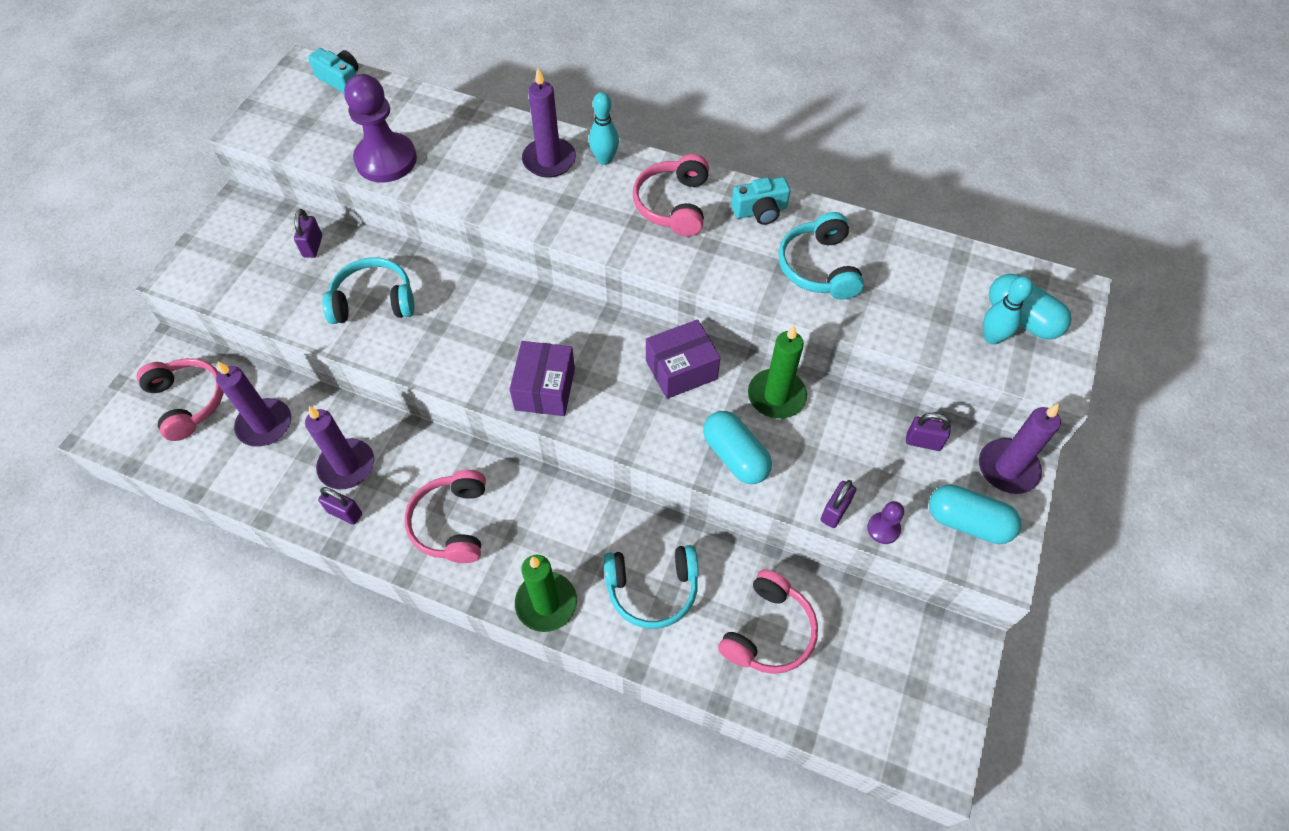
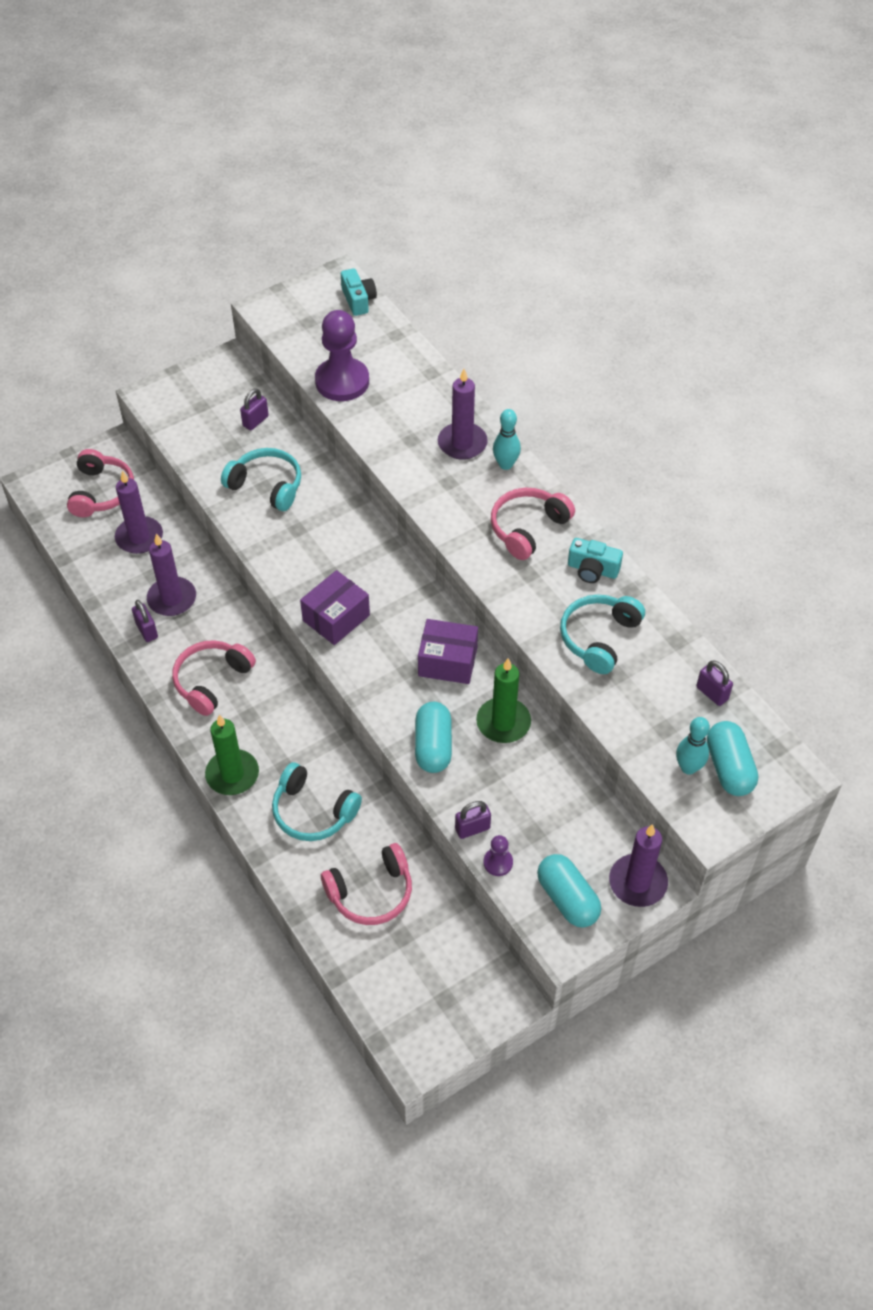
camera: 35 degrees right, 5 degrees down
purple padlock [906,412,951,451] -> purple padlock moved to [696,660,733,706]

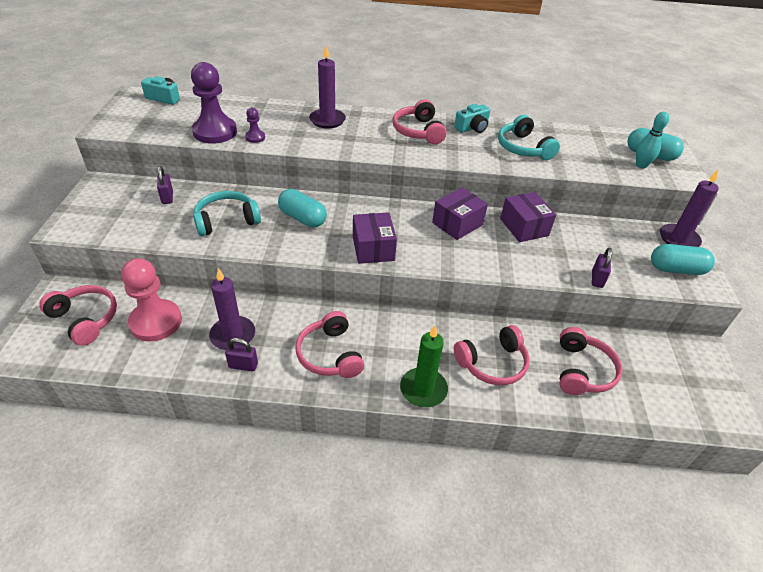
camera: 55 degrees left, 10 degrees down
purple candle [115,471,163,554] -> pink pawn [121,258,182,342]
turquoise headphones [272,762,362,841] -> pink headphones [454,325,530,385]
turquoise capsule [415,702,452,773] -> turquoise capsule moved to [278,189,327,228]
green candle [476,659,531,743] -> purple box [500,192,556,242]
purple pawn [484,835,513,876] -> purple pawn moved to [245,108,265,143]
turquoise bowling pin [493,409,521,470] -> none
purple padlock [696,660,733,706] -> none

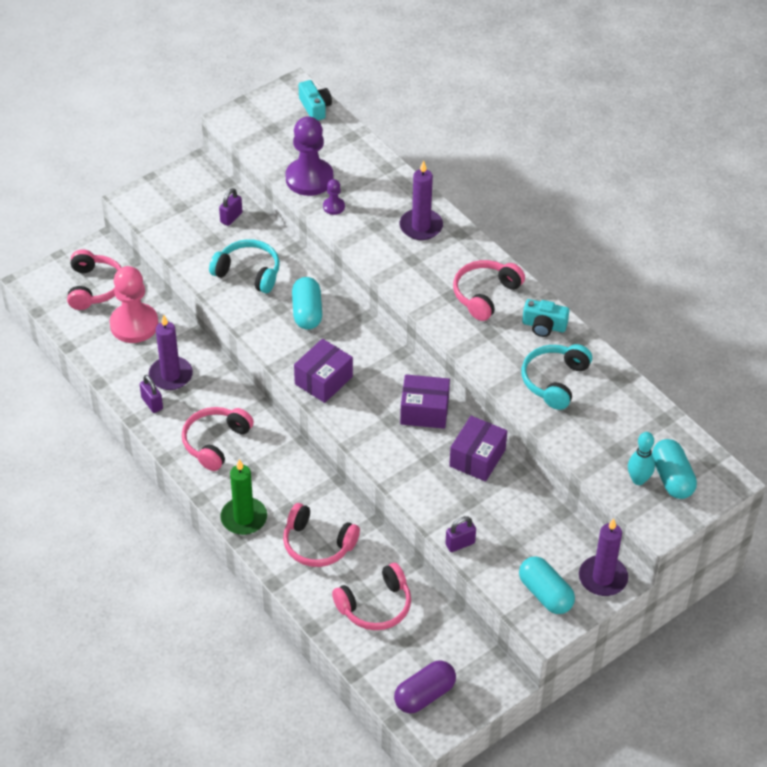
camera: 50 degrees right, 5 degrees up
none -> purple capsule [394,660,456,713]

